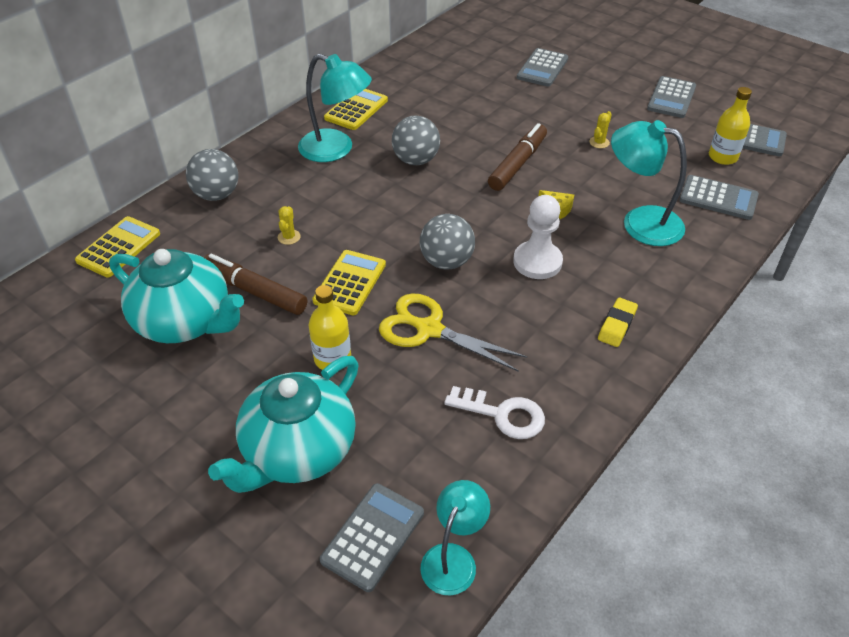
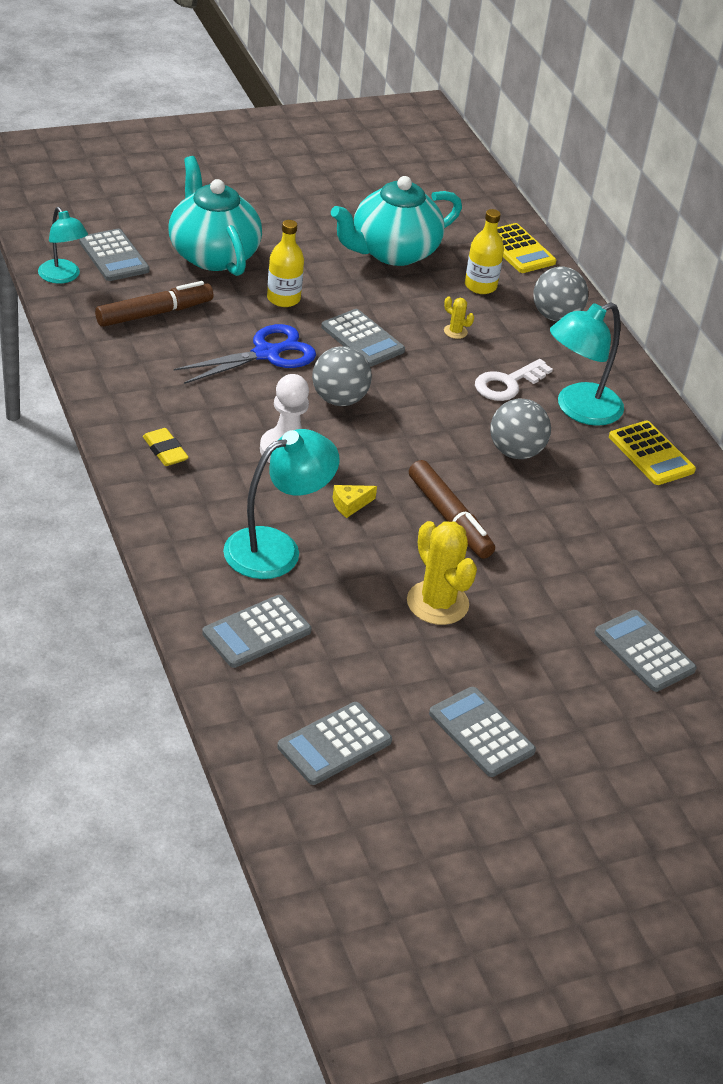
camera: 115 degrees right, 5 degrees down
brown marker [203,254,307,315] -> brown marker moved to [95,281,213,327]
yellow calculator [312,250,386,315] -> grey calculator [321,309,405,367]
yellow scissors [379,293,527,372] -> blue scissors [174,324,316,384]
white key [444,386,545,439] -> white key moved to [475,359,553,401]
yellow cactus [589,111,612,148] -> yellow cactus [407,521,477,625], size x2.18
yellow bottle [709,87,752,165] -> yellow bottle moved to [465,209,504,294]

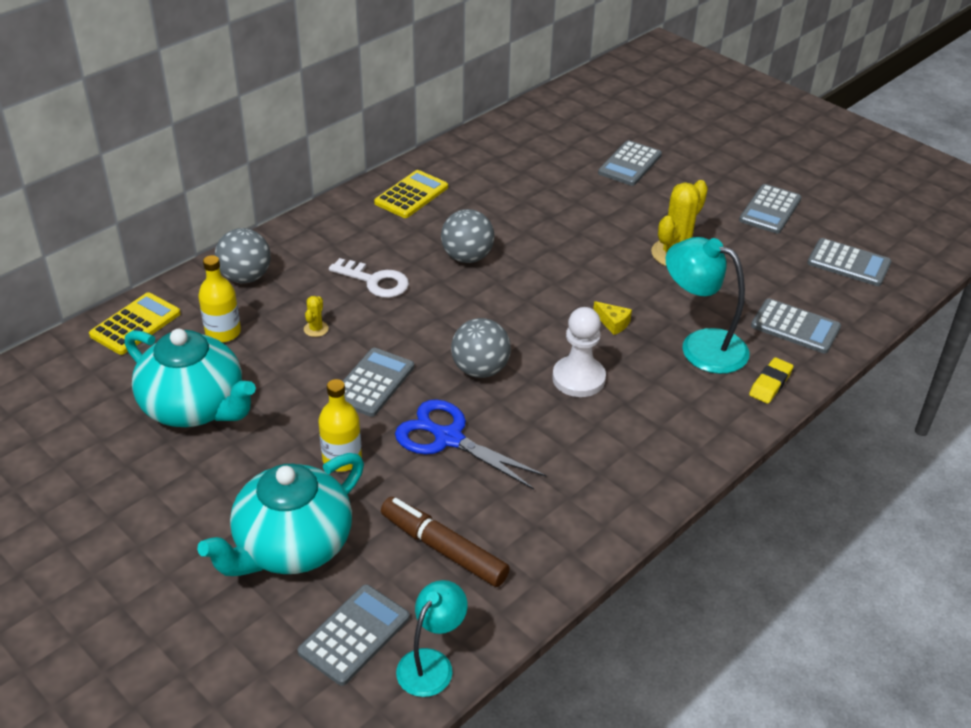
camera: 110 degrees left, 0 degrees up
yellow eraser [143,428,189,466] -> yellow eraser moved to [749,357,793,404]
brown marker [409,460,495,559] -> none
turquoise lamp [550,302,624,426] -> none

